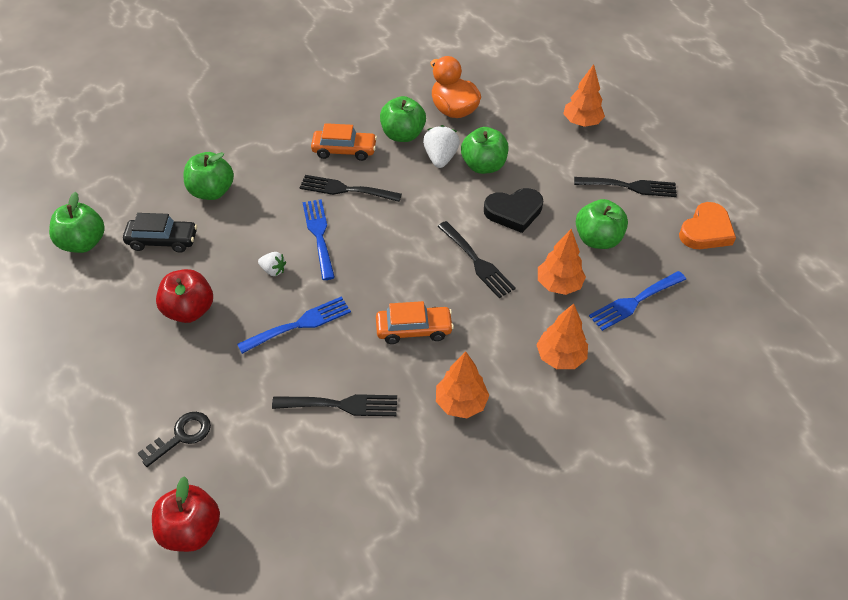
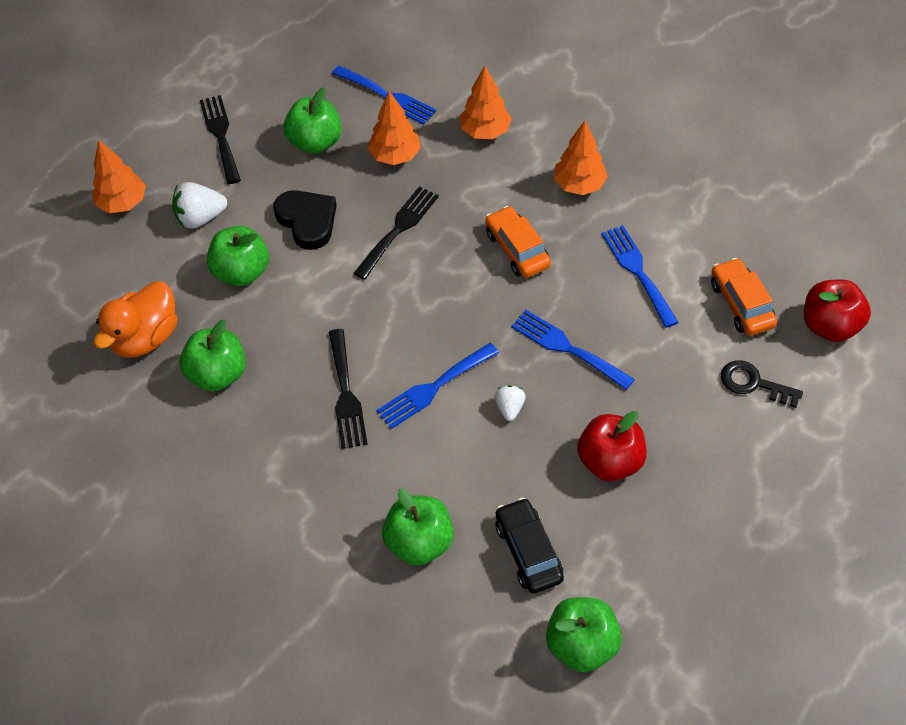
camera: 110 degrees left, 5 degrees up
black fork [272,394,397,416] -> blue fork [602,225,679,328]
orange car [311,123,377,161] -> orange car moved to [711,258,777,336]
white strawberry [423,125,460,168] -> white strawberry moved to [172,182,227,229]
orange heart [679,202,736,249] -> none

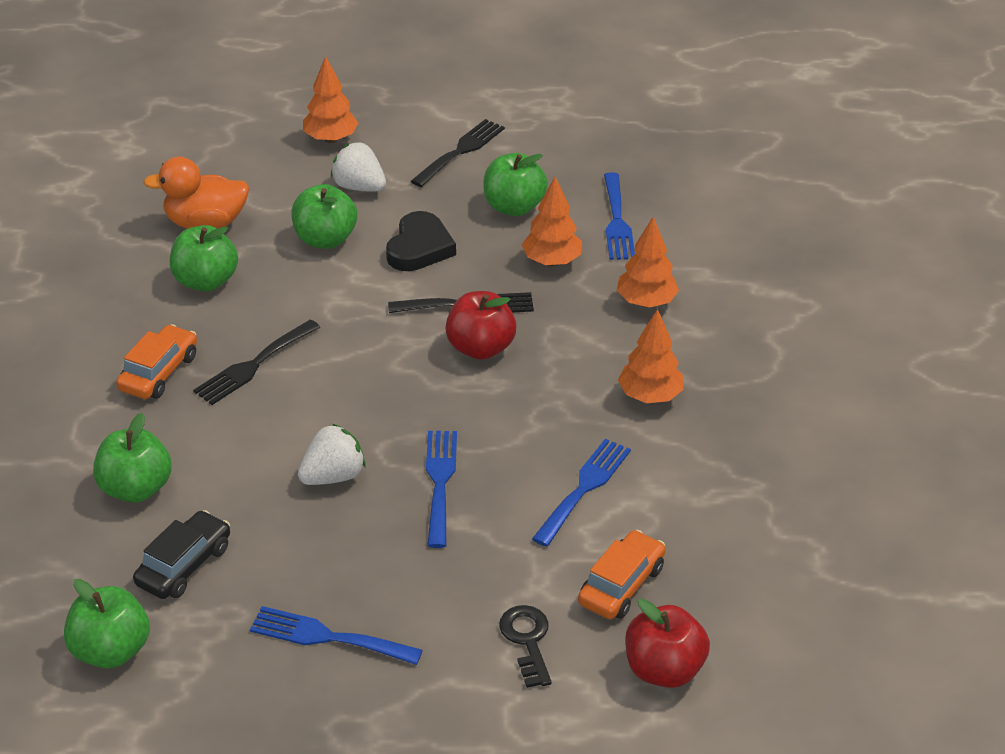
camera: 50 degrees right, 15 degrees down
blue fork [376,343,499,429] -> blue fork moved to [250,606,423,665]
orange car [485,206,551,278] -> orange car moved to [116,324,197,399]
white strawberry [494,385,525,421] -> white strawberry [298,424,366,485], size x1.66
red apple [577,411,647,481] -> red apple moved to [445,291,517,360]

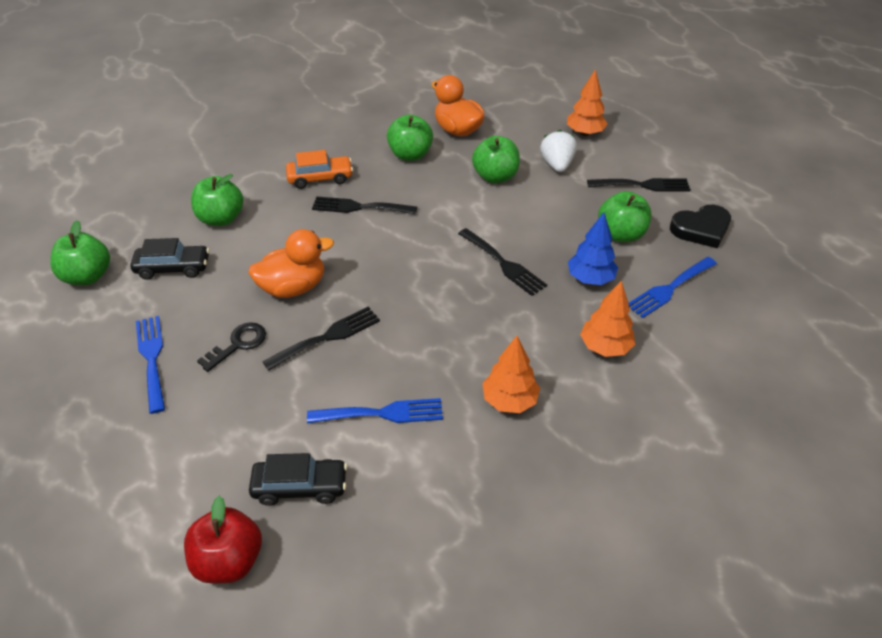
camera: 55 degrees right, 5 degrees up
white strawberry [298,424,366,485] -> orange duck [248,229,334,298]
black heart [386,211,456,271] -> black heart moved to [670,205,731,248]
blue fork [426,431,457,548] -> black fork [262,307,380,371]
red apple [445,291,517,360] -> none
black key [499,605,552,688] -> black key moved to [197,322,266,372]
orange tree [522,177,582,266] -> blue tree [568,212,618,285]
orange car [578,530,665,619] -> black car [249,453,347,506]

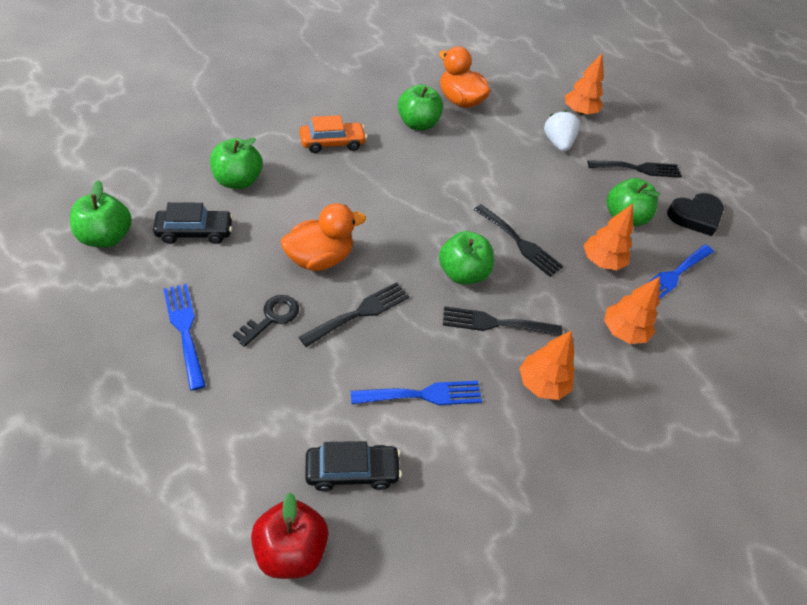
camera: 10 degrees left, 5 degrees up
black fork [312,196,417,215] -> black fork moved to [443,306,562,336]
green apple [472,136,520,183] -> green apple moved to [439,231,494,284]
blue tree [568,212,618,285] -> orange tree [584,203,633,270]

